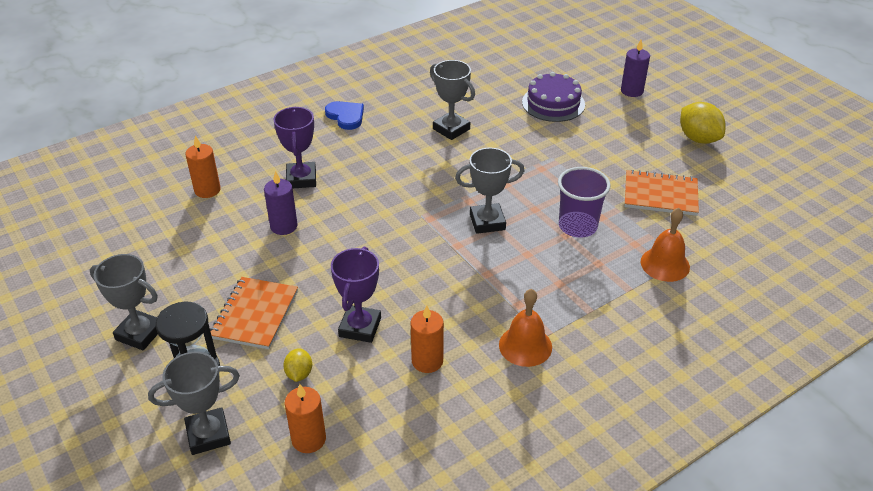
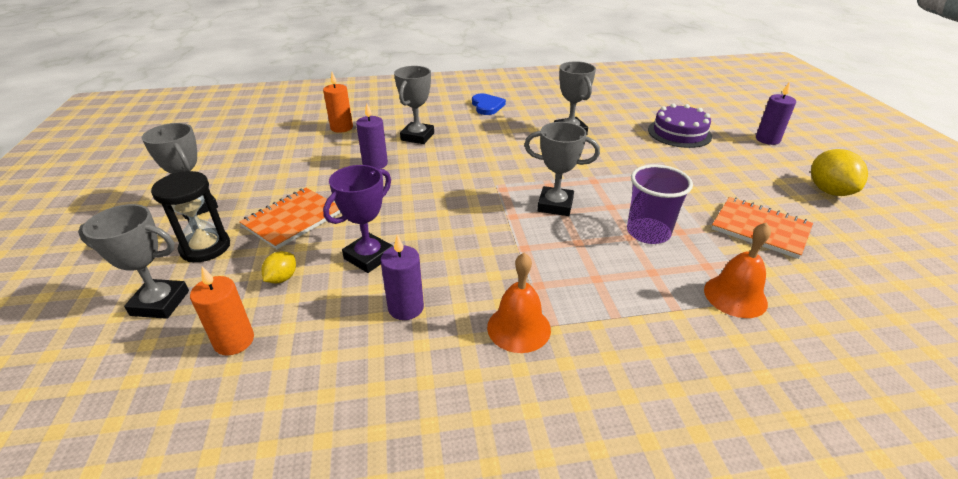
camera: 25 degrees right, 5 degrees down
purple trophy [273,107,316,188] -> grey trophy [394,66,434,144]
orange candle [411,305,444,373] -> purple candle [381,235,424,320]

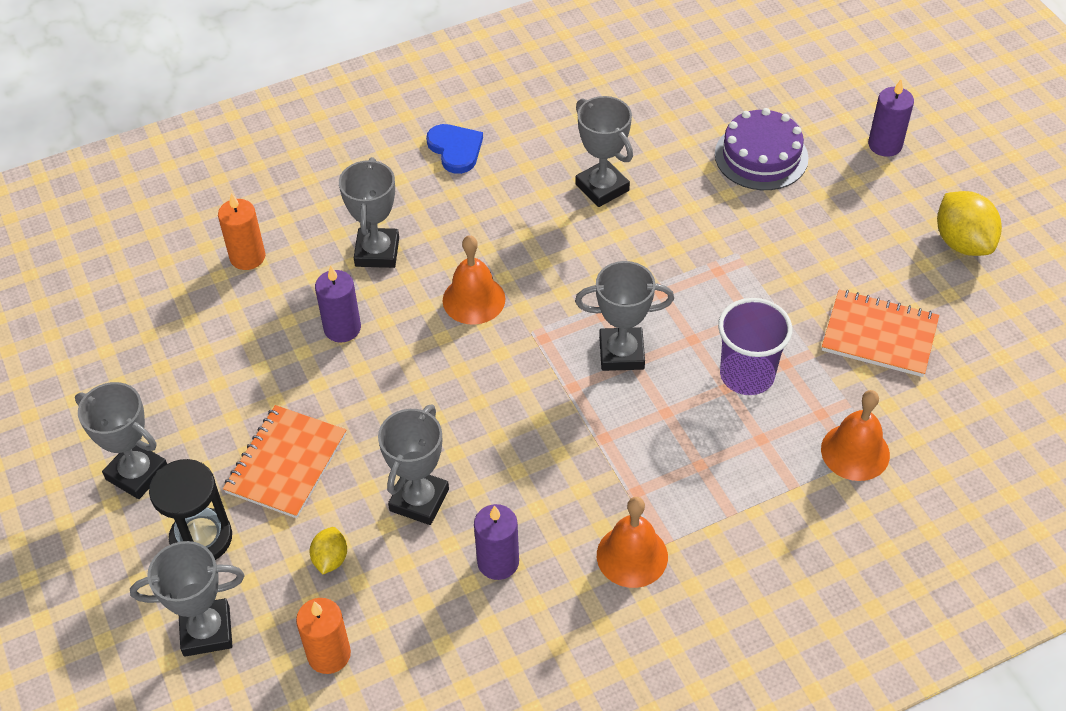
camera: 15 degrees left, 15 degrees up
purple trophy [323,165,393,273] -> grey trophy [378,404,449,525]
none -> orange bell [443,235,505,325]

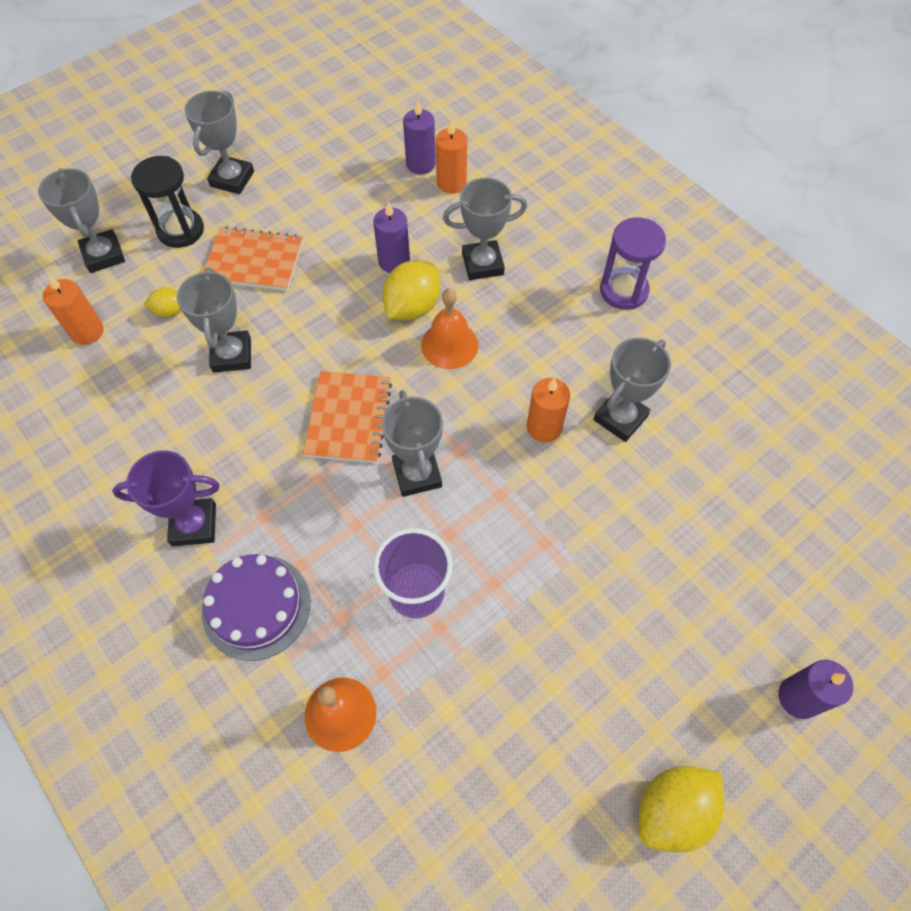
camera: 75 degrees right, 10 degrees up
grey trophy [378,404,449,525] -> grey trophy turned 75 degrees clockwise [177,268,251,373]
blue heart [426,124,483,174] -> purple hourglass [600,217,666,310]
purple candle [474,504,519,580] -> purple candle moved to [403,100,436,175]
orange bell [597,497,668,588] -> purple trophy [112,450,220,546]
purple cake [715,108,809,190] -> purple cake moved to [202,554,310,661]
orange notebook [822,290,939,377] -> orange notebook moved to [303,371,392,463]
none -> yellow lemon [383,260,440,320]
none -> orange candle [527,378,570,443]

